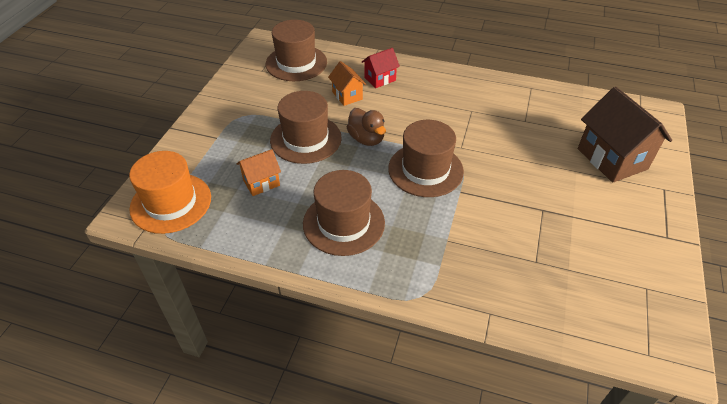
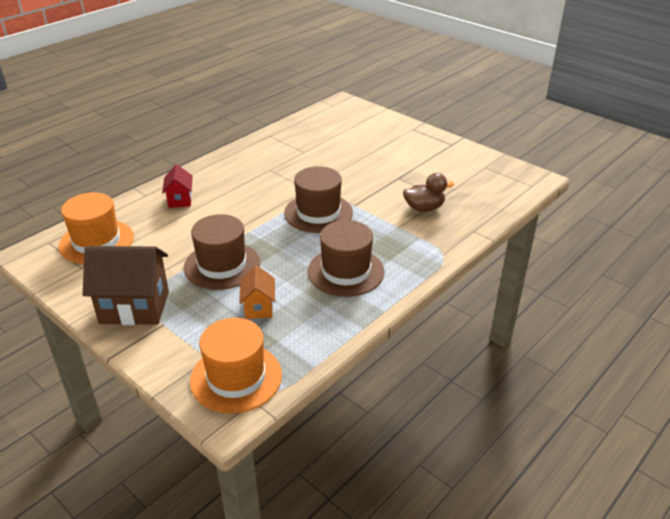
camera: 65 degrees left, 10 degrees down
brown hat [265,20,327,81] -> orange hat [58,193,134,264]
orange house [328,61,366,106] -> none
brown duck [347,108,386,146] -> brown duck moved to [403,173,454,212]
brown house [578,87,672,183] -> brown house moved to [83,246,169,325]

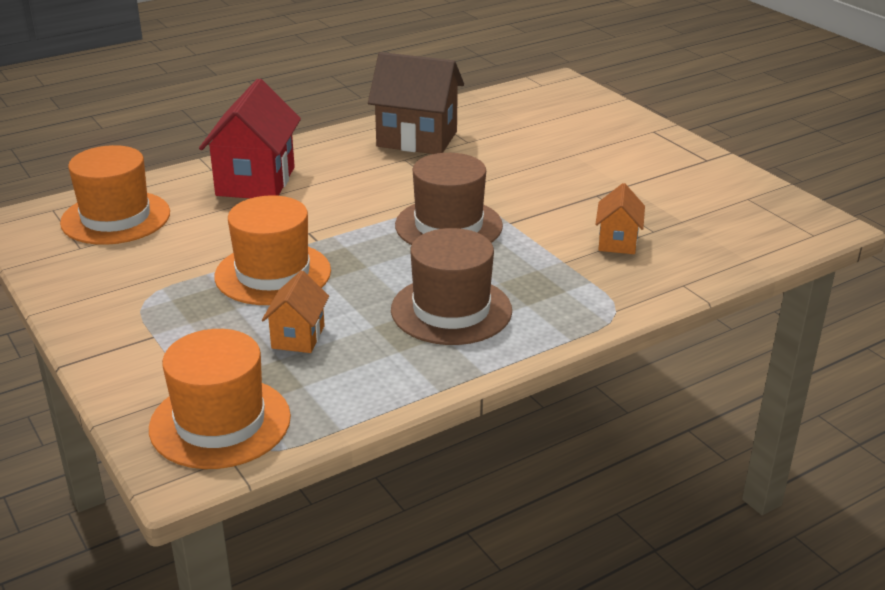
camera: 15 degrees right, 5 degrees down
brown house [83,246,169,325] -> brown house moved to [368,52,464,154]
red house [162,164,193,208] -> red house [199,79,301,198], size x1.87
brown hat [184,214,260,290] -> orange hat [214,195,331,305]
brown duck [403,173,454,212] -> orange house [595,183,645,254]

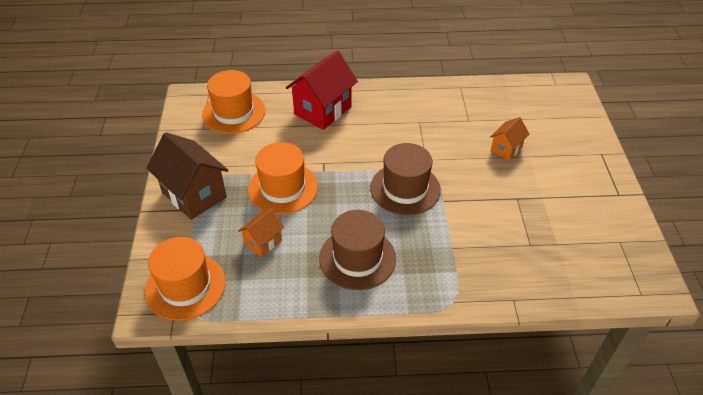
camera: 30 degrees right, 15 degrees up
brown house [368,52,464,154] -> brown house moved to [146,132,228,220]
orange house [595,183,645,254] -> orange house moved to [490,117,529,160]

